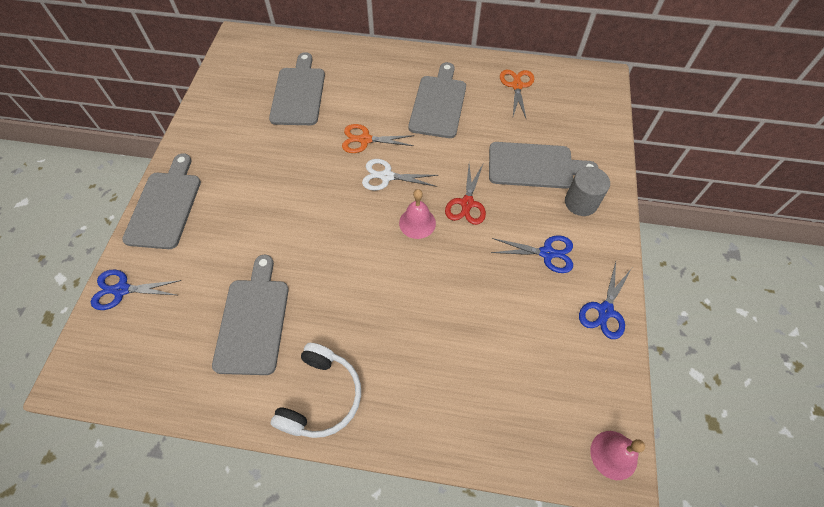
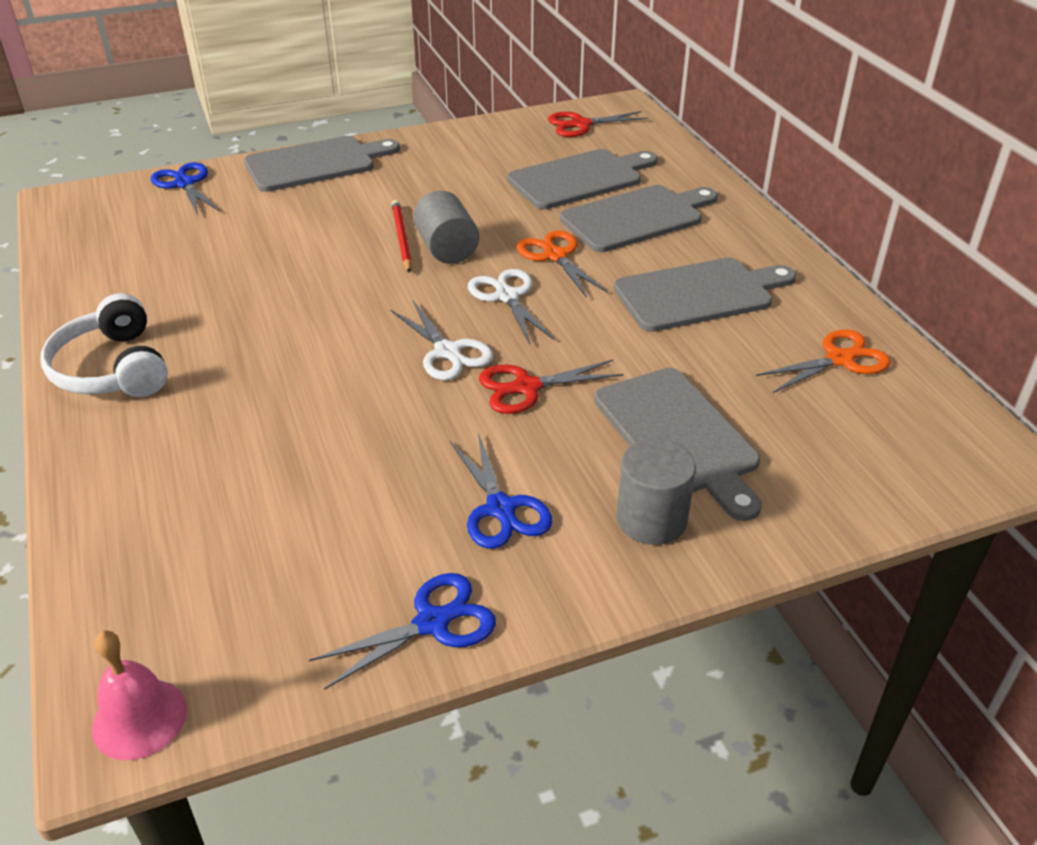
camera: 60 degrees right, 20 degrees down
grey cutting board [212,255,289,375] -> grey cutting board moved to [560,185,718,252]
white headphones [271,343,361,438] -> white headphones turned 75 degrees clockwise [41,293,168,397]
pink bell [399,189,436,239] -> white scissors [391,301,493,380]
blue scissors [579,262,632,339] -> blue scissors turned 150 degrees clockwise [309,573,496,690]
none -> red pencil [392,200,412,273]
none -> grey cylinder [413,191,479,264]
none -> red scissors [548,111,649,137]

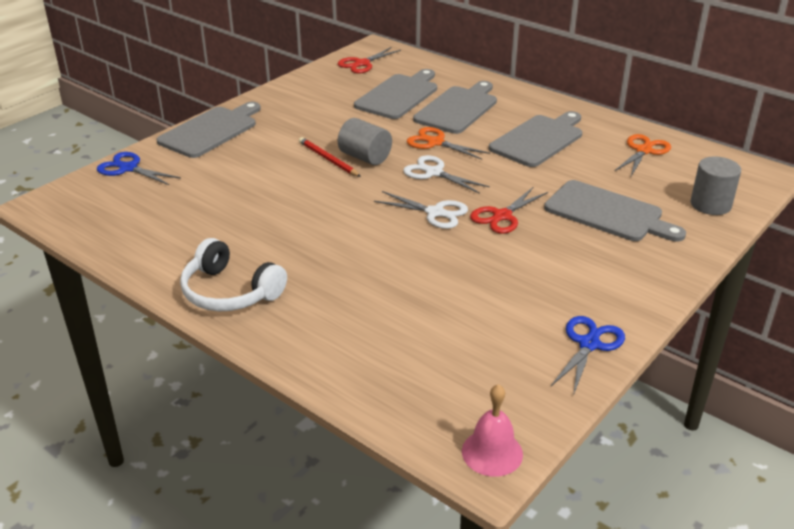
camera: 30 degrees left, 5 degrees down
blue scissors [450,433,552,549] -> none
grey cylinder [617,439,696,545] -> grey cylinder moved to [691,157,741,215]

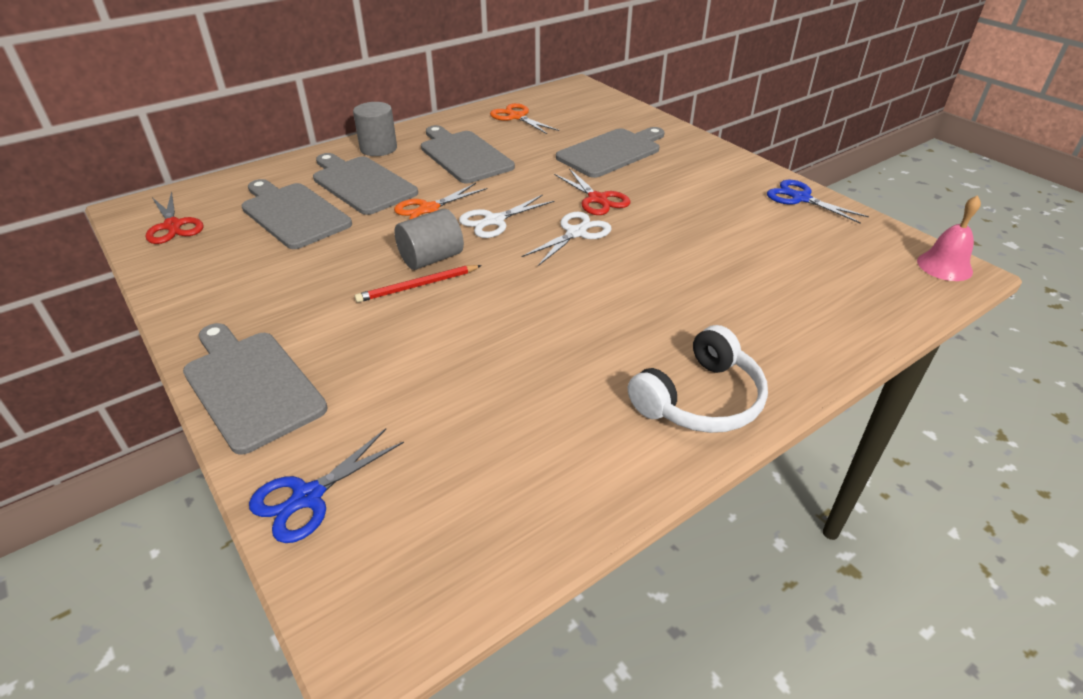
camera: 75 degrees left, 5 degrees up
grey cylinder [691,157,741,215] -> grey cylinder moved to [353,102,397,156]

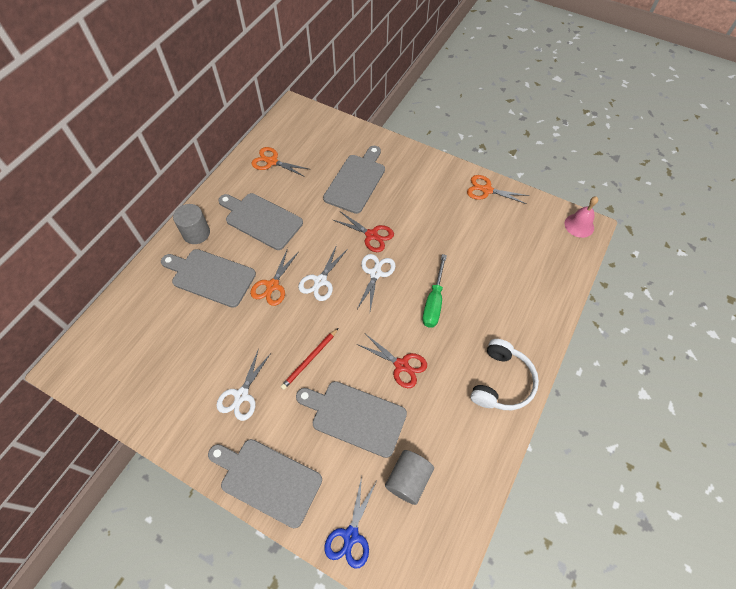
camera: 25 degrees left, 20 degrees up
red scissors [145,191,204,244] -> red scissors moved to [357,335,427,388]
grey cutting board [241,179,352,249] -> grey cutting board moved to [296,381,407,458]
grey cylinder [394,209,464,270] -> grey cylinder moved to [385,450,434,505]
blue scissors [767,180,869,224] -> orange scissors [467,175,529,204]
none -> white scissors [216,348,271,421]
none -> green screwdriver [422,254,447,328]

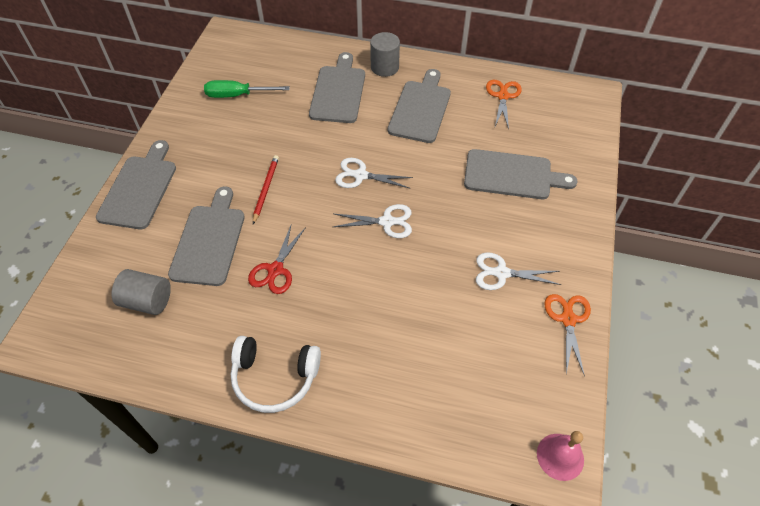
camera: 75 degrees right, 5 degrees down
white scissors [216,348,271,421] -> white scissors moved to [476,252,561,290]
orange scissors [250,248,299,306] -> none
red pencil [280,328,338,390] -> red pencil turned 75 degrees clockwise [253,155,279,224]
blue scissors [325,476,376,569] -> none
red scissors [334,211,394,252] -> none
green screwdriver [422,254,447,328] -> green screwdriver moved to [204,80,290,98]

